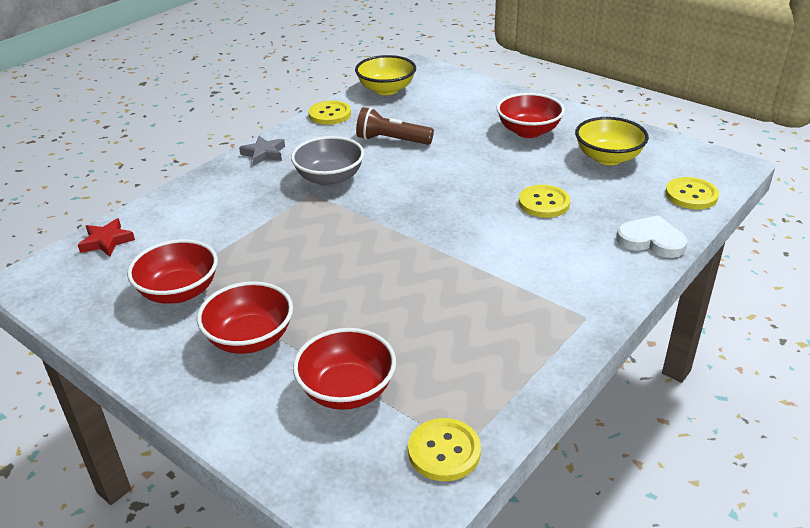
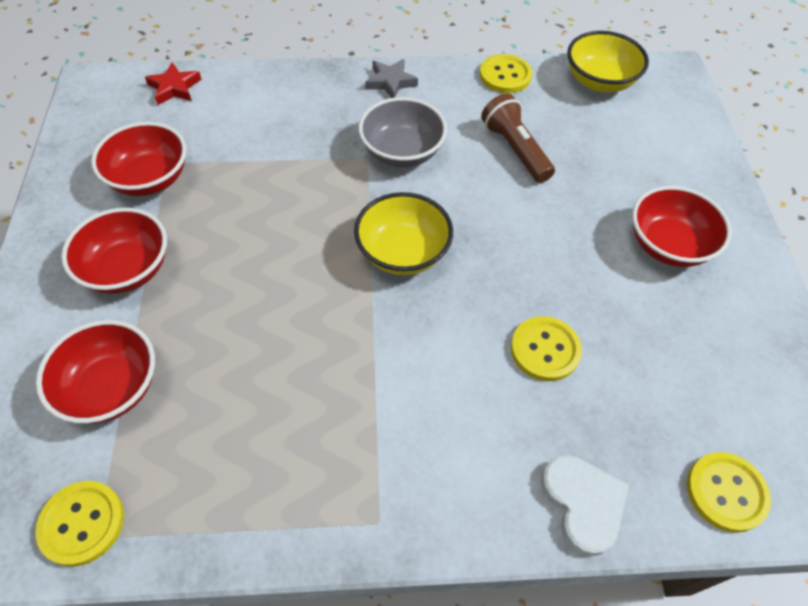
camera: 45 degrees right, 20 degrees up
yellow bowl [575,117,649,165] -> yellow bowl moved to [354,192,453,275]

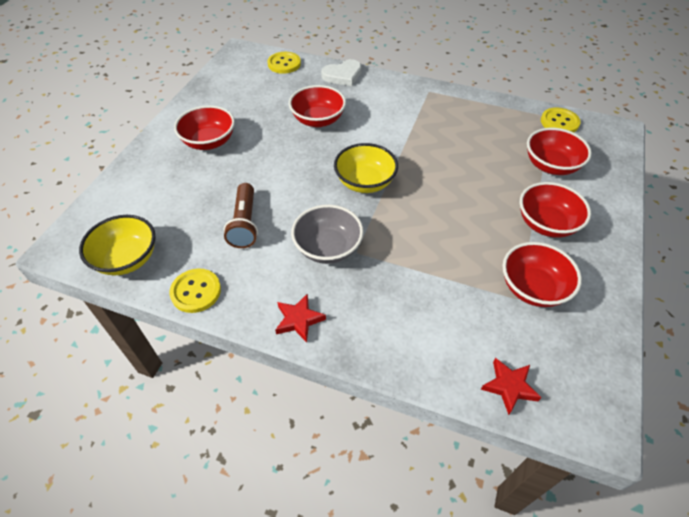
camera: 155 degrees left, 5 degrees down
grey star [365,59,418,98] -> red star [275,293,326,343]
yellow button [511,316,582,381] -> red bowl [289,85,346,127]
white heart [541,455,629,557] -> white heart turned 120 degrees counterclockwise [321,59,362,86]

